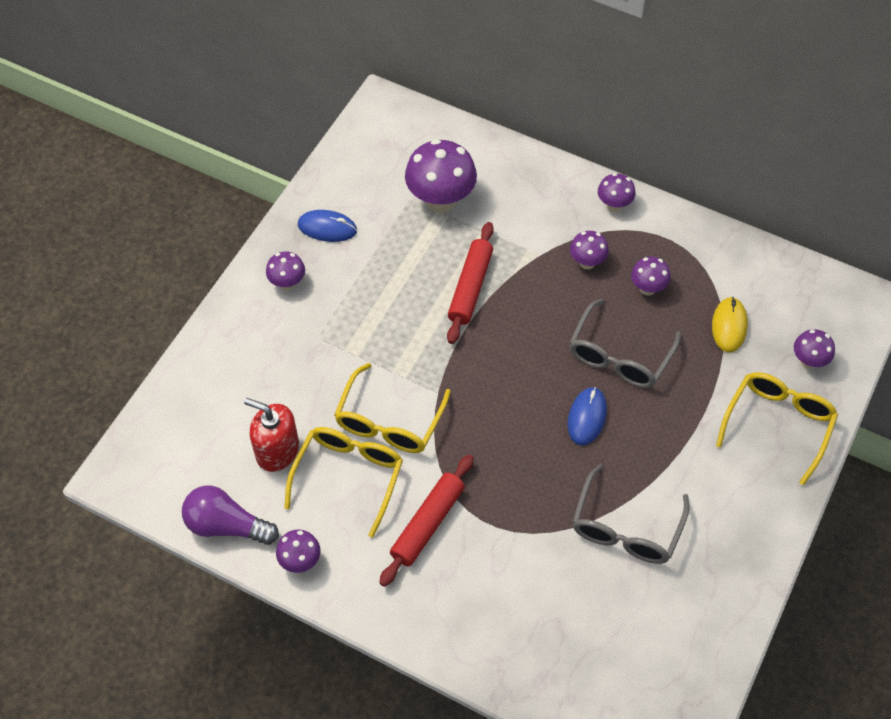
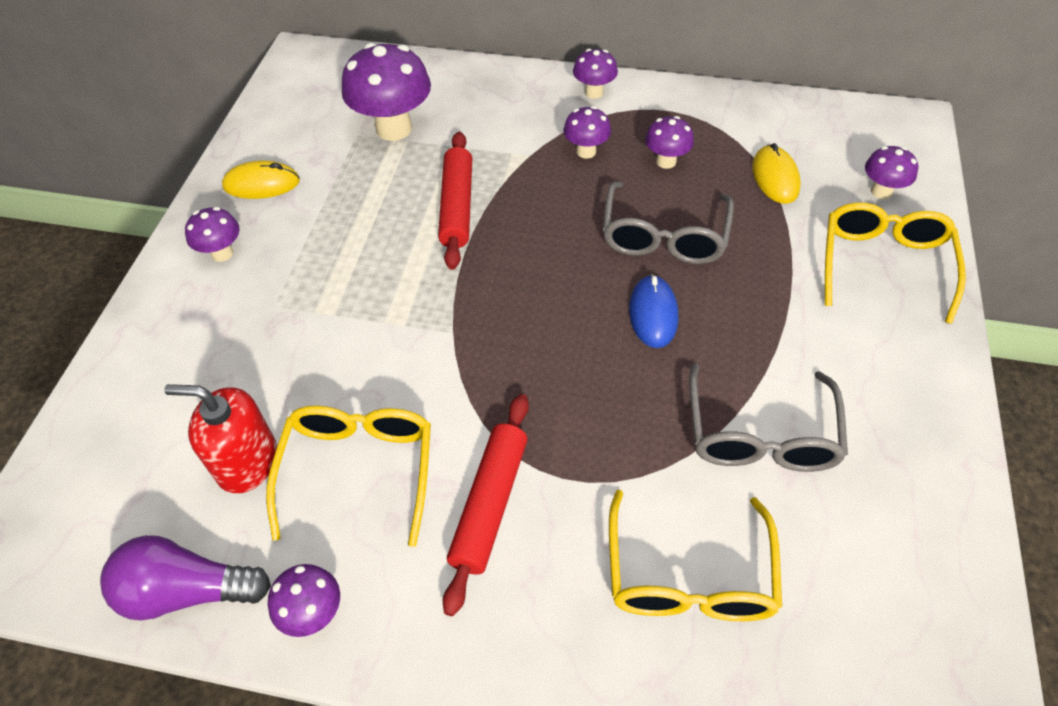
camera: 15 degrees left, 5 degrees down
blue mouse [298,210,357,242] -> yellow mouse [222,160,300,199]
yellow glasses [334,363,451,453] -> yellow glasses moved to [609,490,782,621]

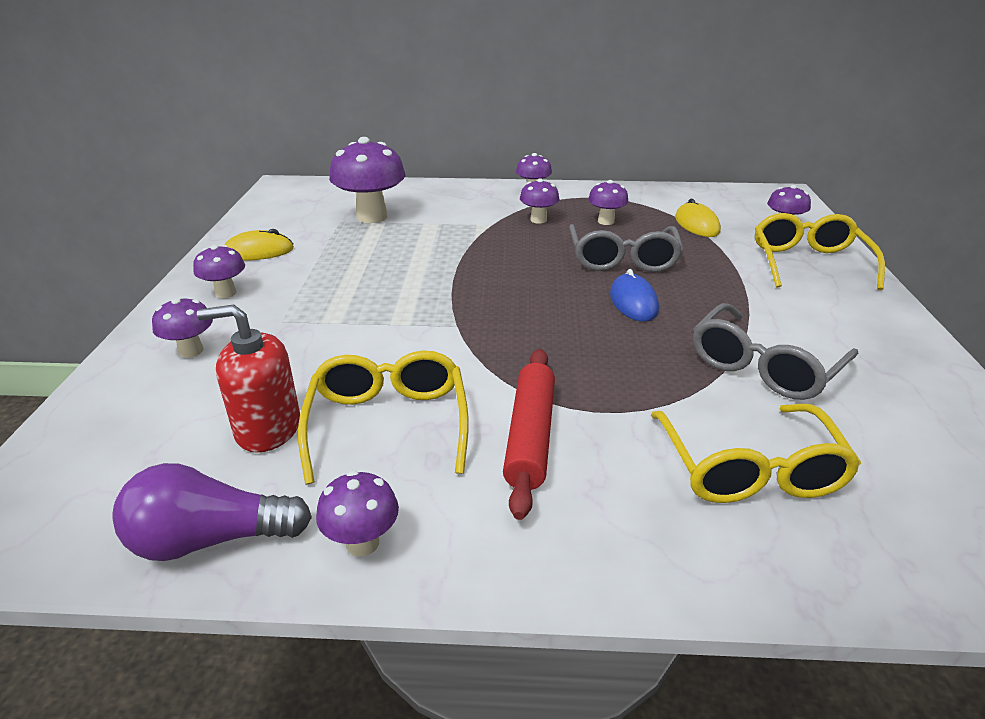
camera: 10 degrees left, 20 degrees down
red rolling pin [438,132,472,270] -> none
grey glasses [689,363,848,472] -> grey glasses turned 45 degrees clockwise [693,303,858,400]
none -> purple mushroom [152,297,213,358]

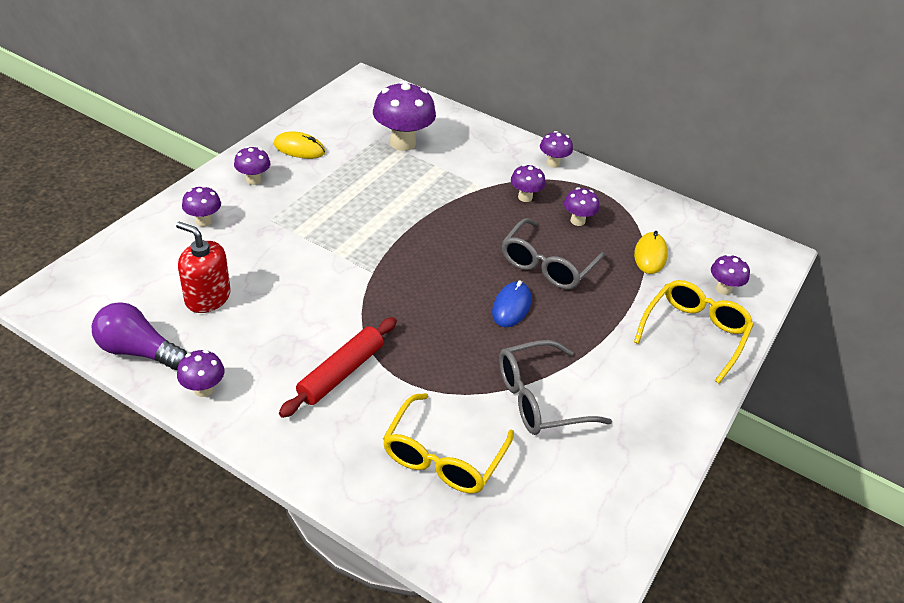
camera: 25 degrees right, 10 degrees up
yellow glasses [298,351,469,484] -> none

